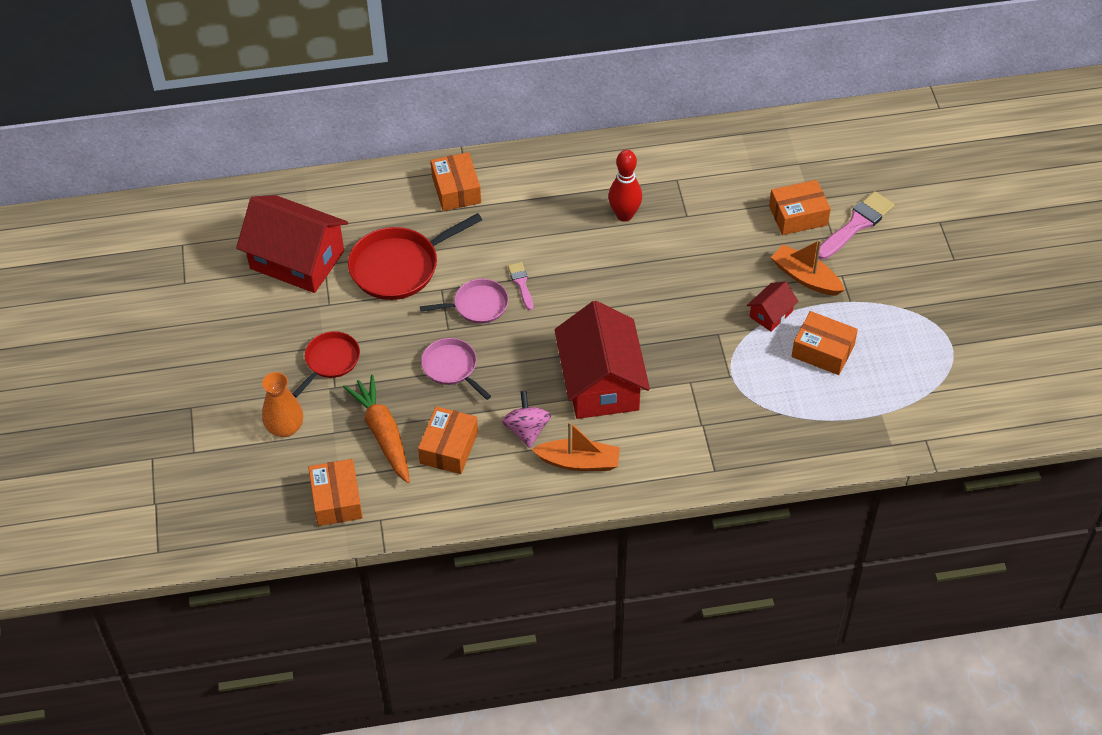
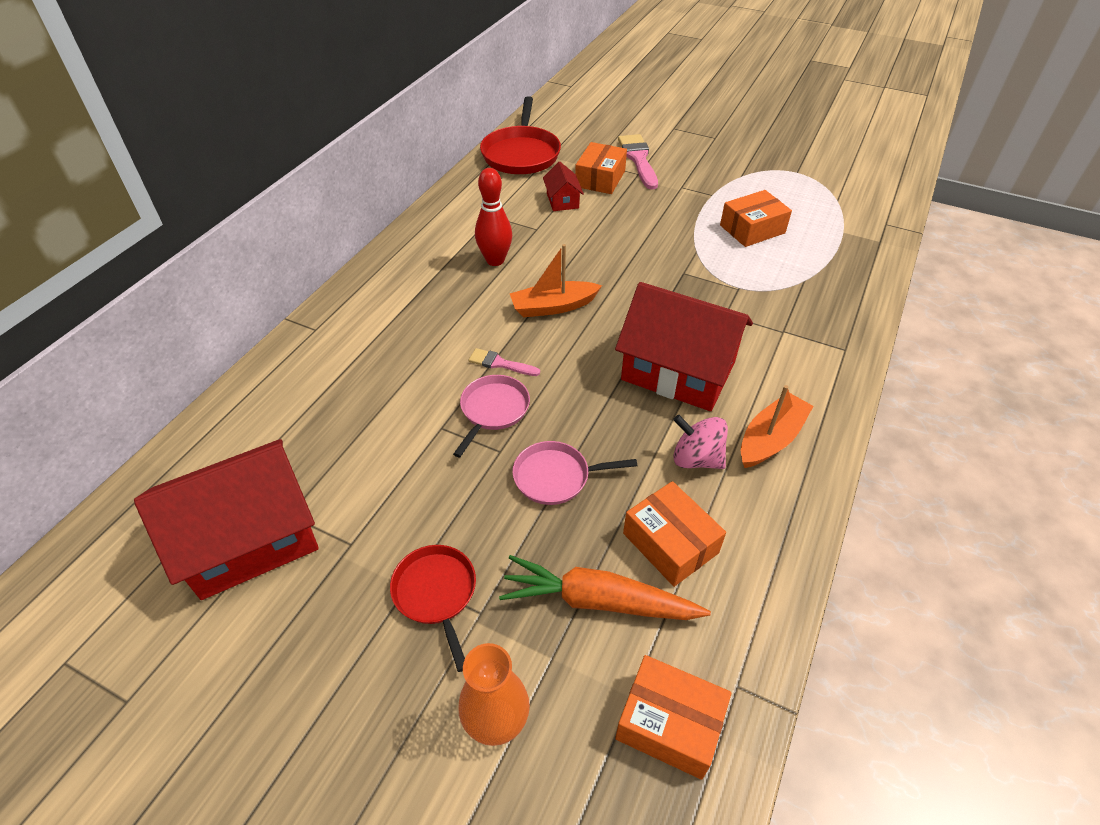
camera: 55 degrees left, 5 degrees down
red pan [348,213,482,300] -> red pan moved to [480,96,561,174]
orange box [431,152,481,211] -> none
red house [747,281,799,332] -> red house moved to [543,162,584,211]
orange boat [771,240,845,296] -> orange boat moved to [510,244,602,317]

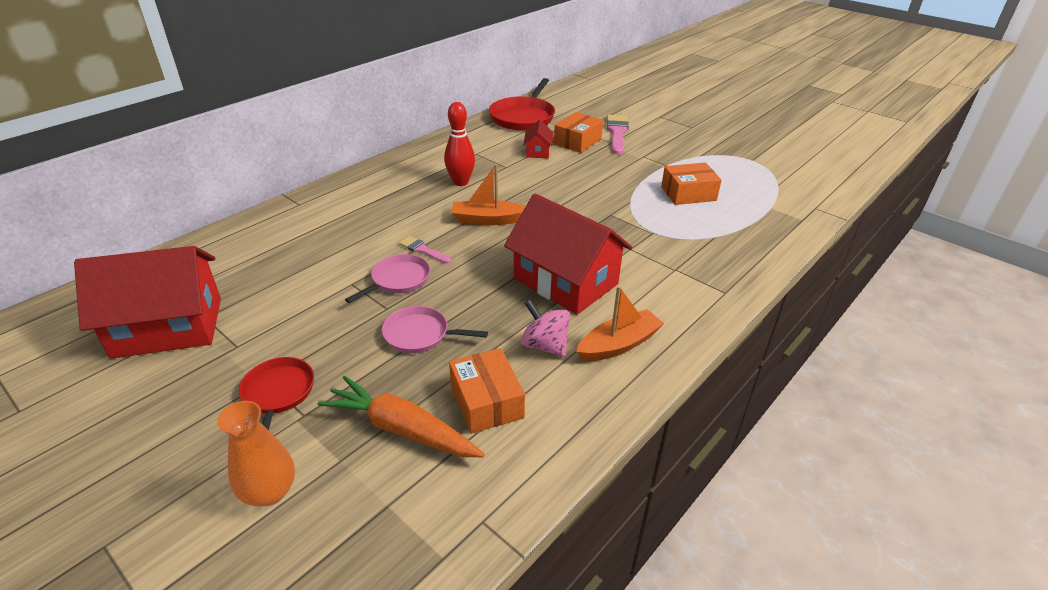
camera: 15 degrees right, 10 degrees down
orange box [615,655,731,780] -> none

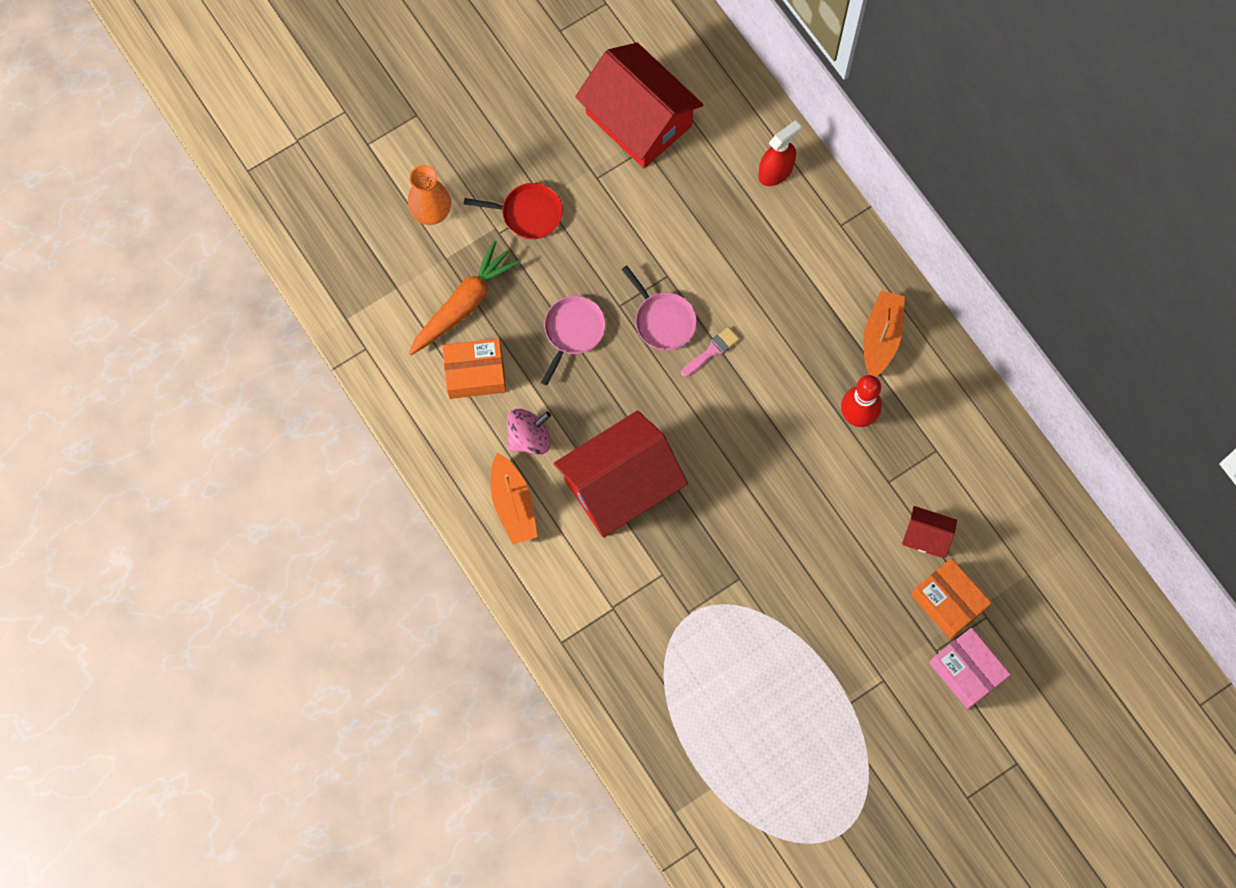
camera: 105 degrees right, 35 degrees up
red house [74,246,221,359] -> red house turned 45 degrees counterclockwise [575,43,703,168]
orange boat [451,164,526,225] -> orange boat moved to [863,291,905,377]
red pan [489,78,555,131] -> none
pink brush [607,115,629,155] -> pink box [929,628,1011,709]
orange box [661,163,722,205] -> none
none -> red spray bottle [758,121,801,186]

